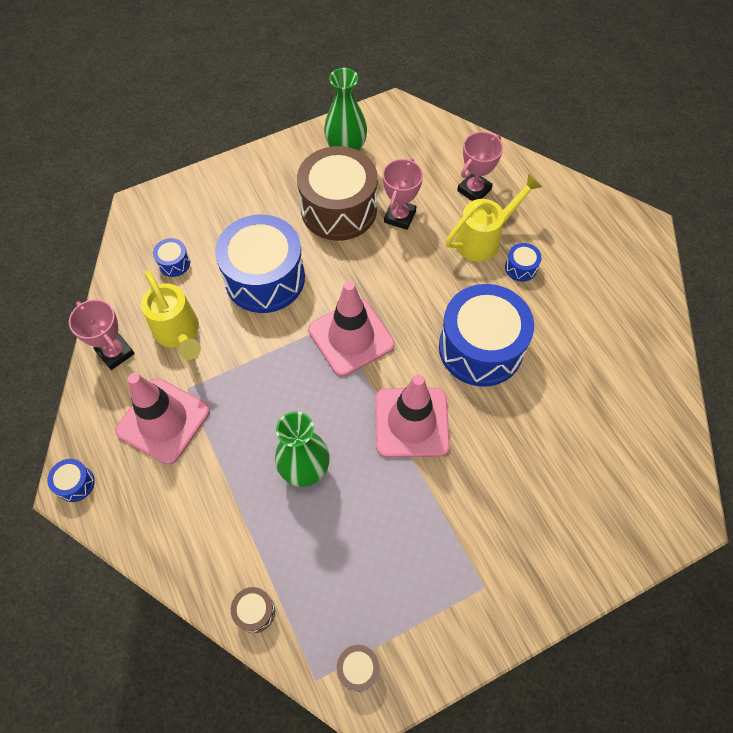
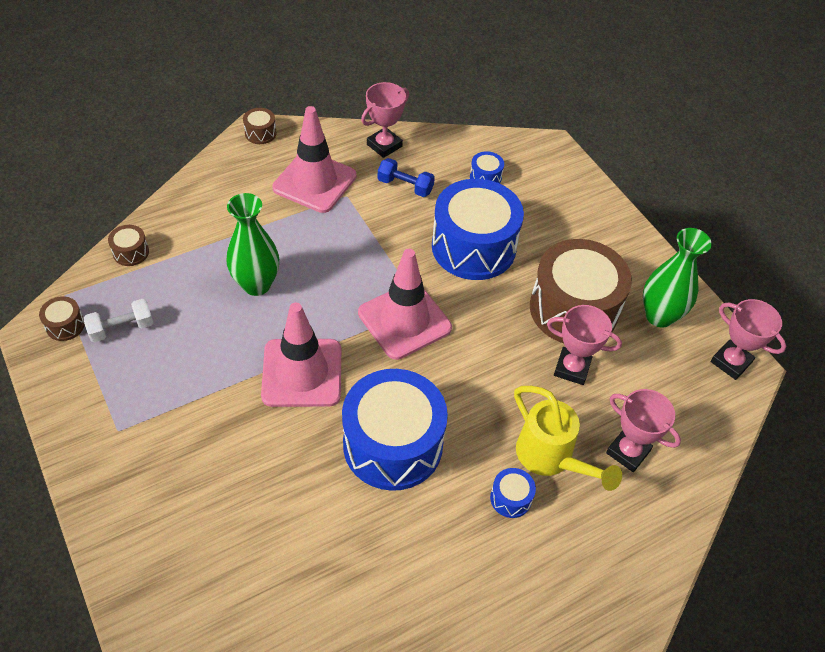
camera: 85 degrees right, 10 degrees down
blue drum [47,459,95,502] -> brown drum [243,108,277,144]
yellow watering can [141,271,201,360] -> blue dumbbell [378,158,435,197]
none -> white dumbbell [84,299,153,342]
none -> pink trophy [710,299,786,380]

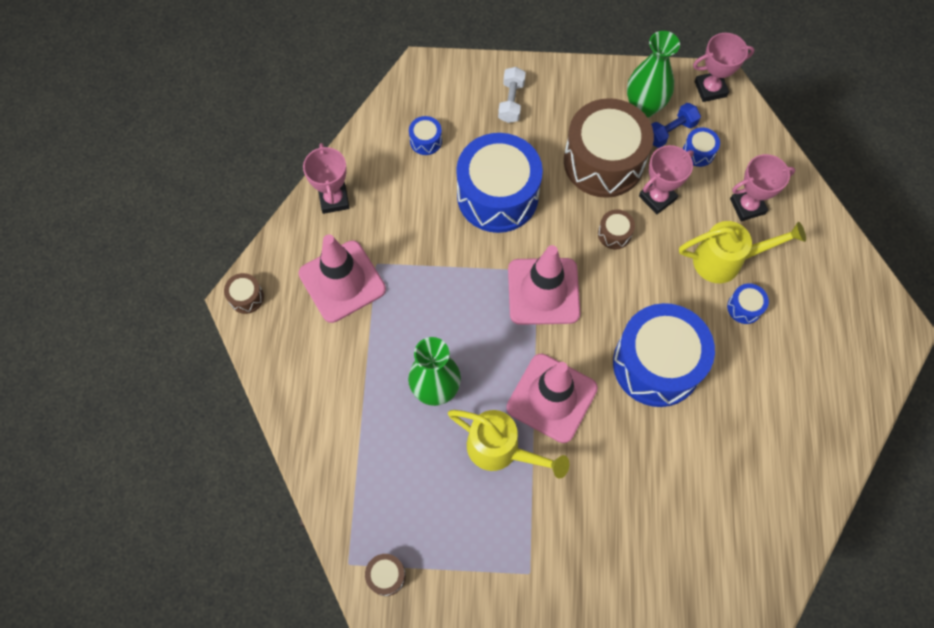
camera: 55 degrees left, 15 degrees up
white dumbbell [84,299,153,342] -> white dumbbell moved to [498,67,526,123]
brown drum [108,225,149,266] -> brown drum moved to [598,209,635,249]
blue dumbbell [378,158,435,197] -> blue dumbbell moved to [651,103,701,148]
none -> yellow watering can [448,410,569,479]
none -> blue drum [683,128,720,167]

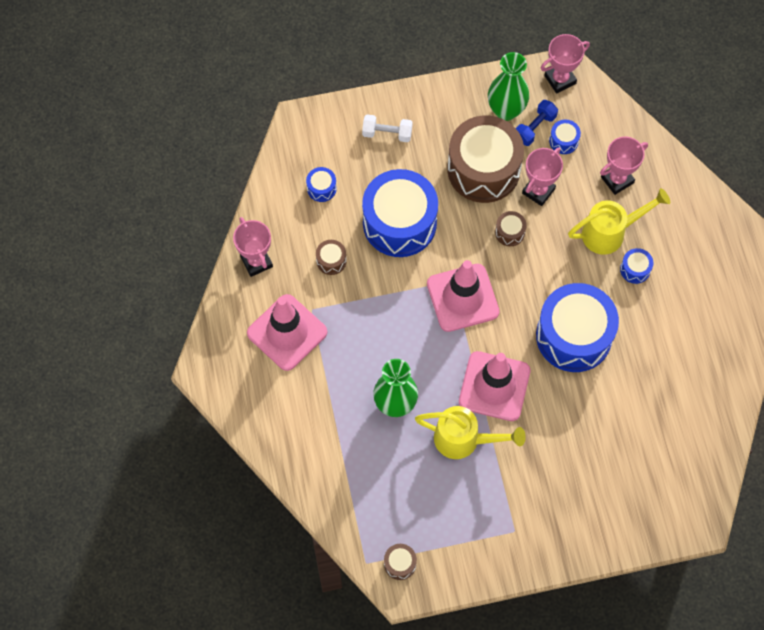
camera: 15 degrees left, 0 degrees up
brown drum [224,273,264,314] -> brown drum moved to [316,240,347,275]
white dumbbell [498,67,526,123] -> white dumbbell turned 75 degrees counterclockwise [362,114,412,142]

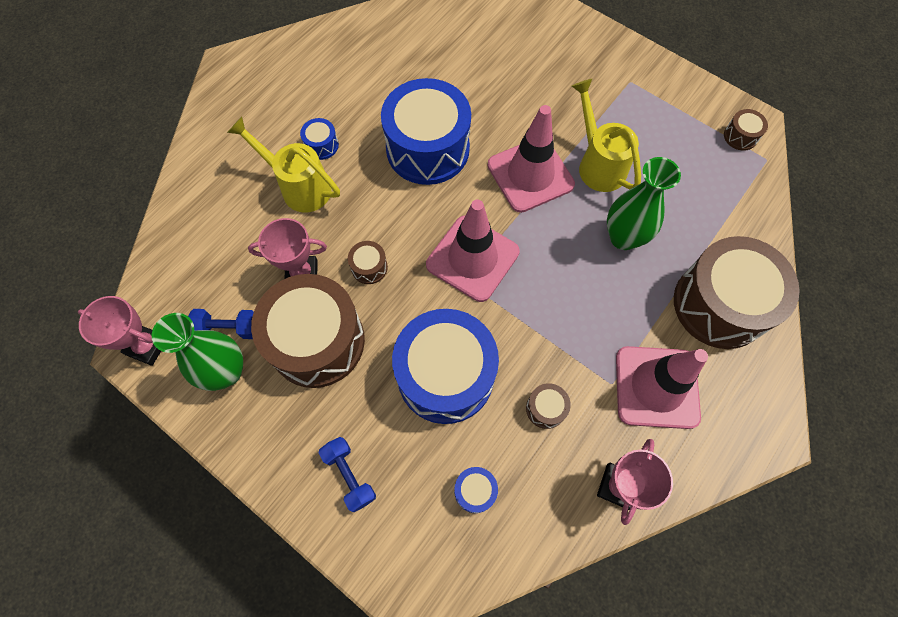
camera: 130 degrees left, 0 degrees up
white dumbbell [362,114,412,142] -> blue dumbbell [319,437,376,512]
blue drum [549,120,581,154] -> none
pink trophy [600,137,648,195] -> none
none -> brown drum [674,236,800,349]

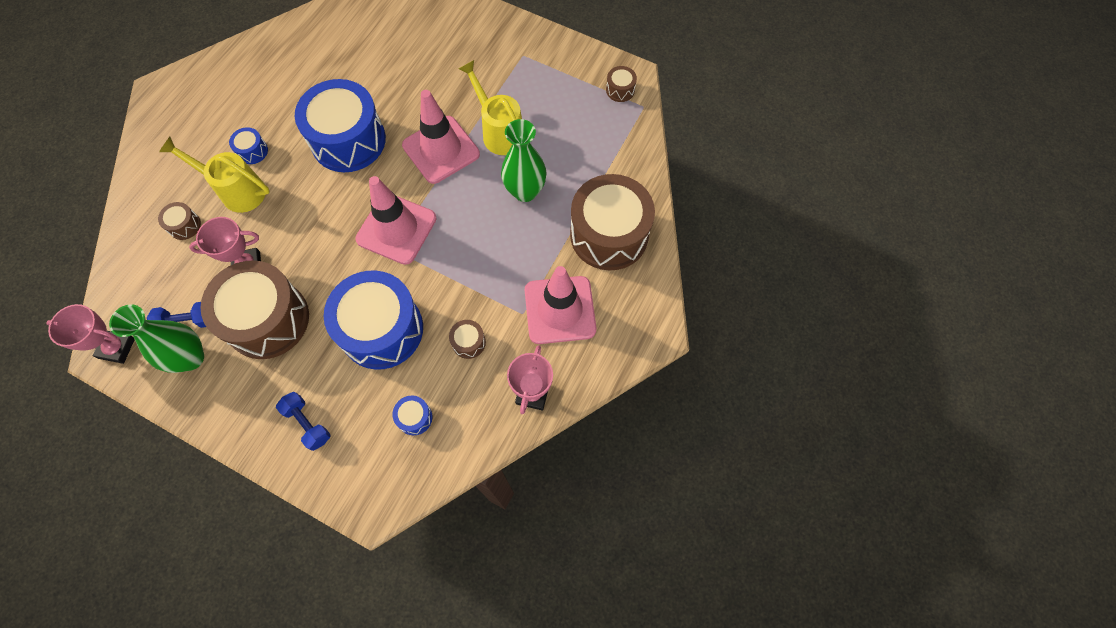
camera: 10 degrees left, 0 degrees up
brown drum [348,241,388,284] -> brown drum moved to [158,202,201,240]

